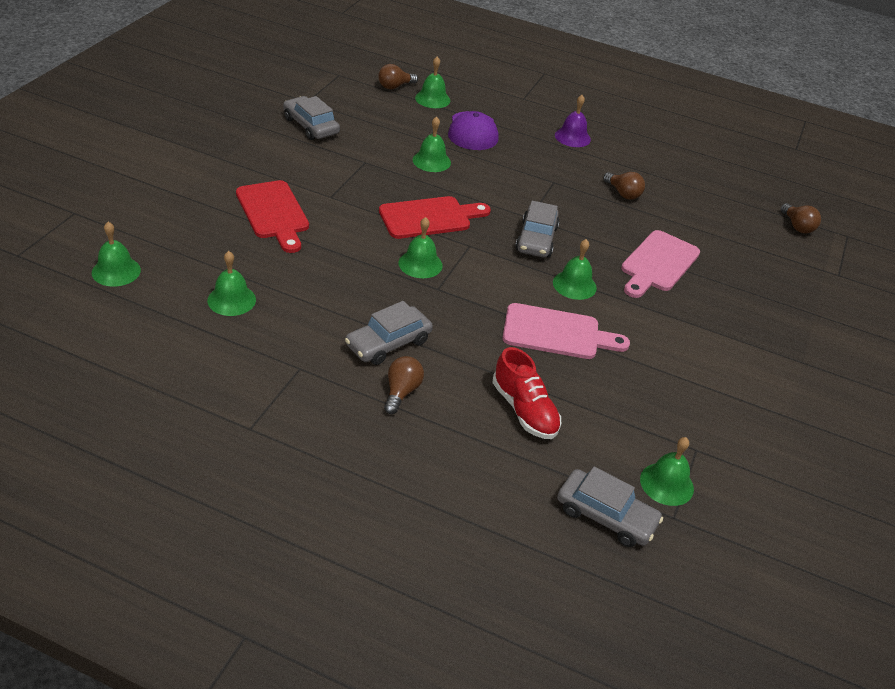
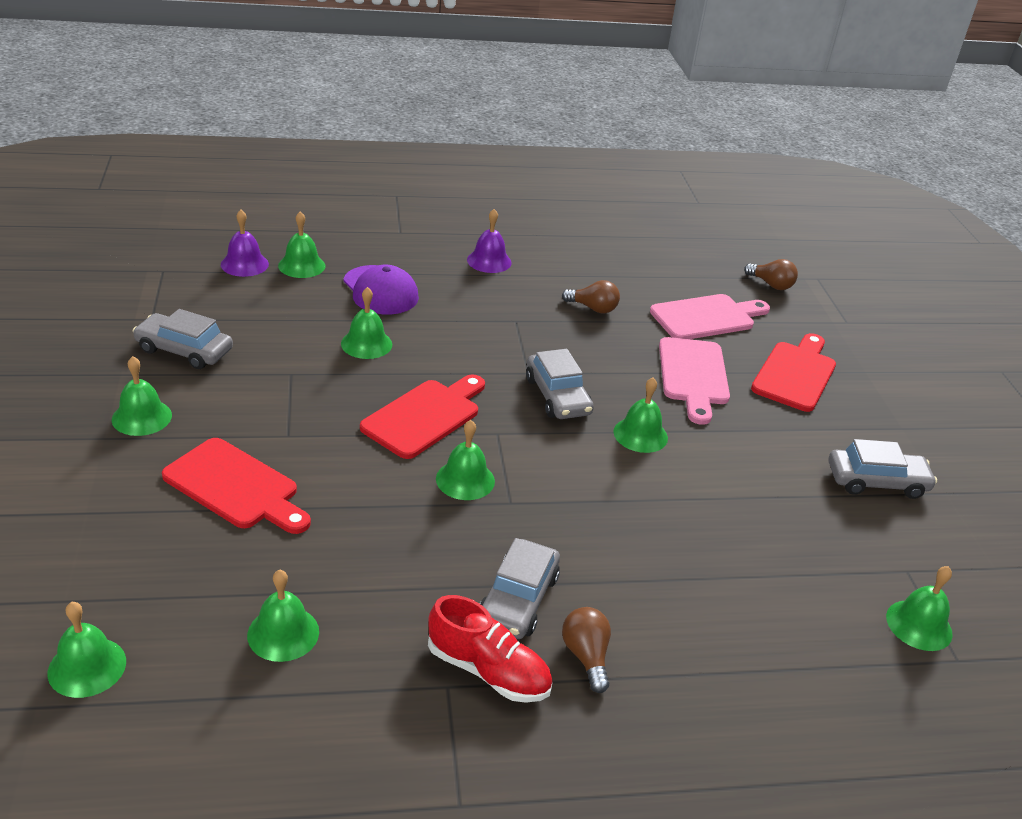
camera: 30 degrees left, 5 degrees down
brown light bulb [378,64,418,89] -> purple bell [221,210,269,277]
red shoe [492,347,561,439] -> red shoe moved to [428,595,553,703]
pink cutting board [502,303,630,359] -> pink cutting board moved to [650,294,770,339]
grey car [557,467,663,547] -> grey car moved to [829,439,937,499]
none -> green bell [112,356,172,436]
none -> red cutting board [751,333,836,412]

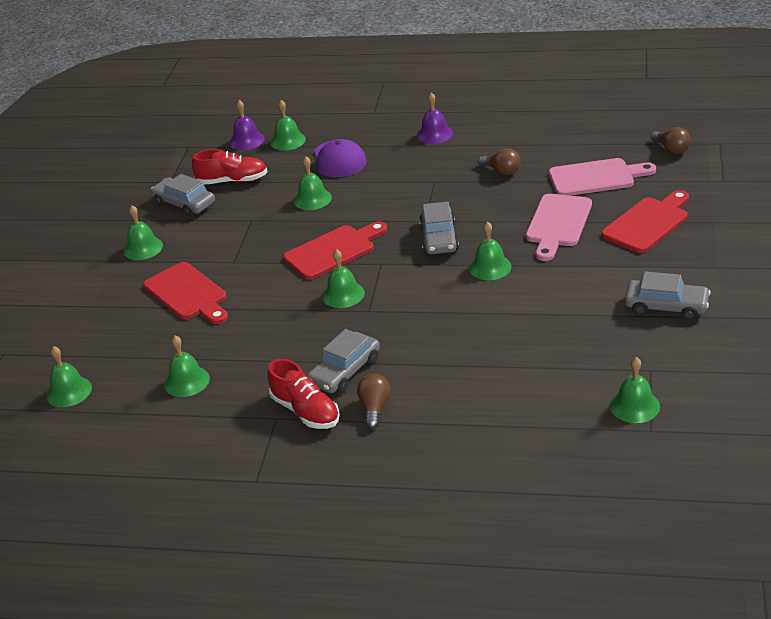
camera: 25 degrees right, 0 degrees up
none -> red shoe [192,149,268,185]

